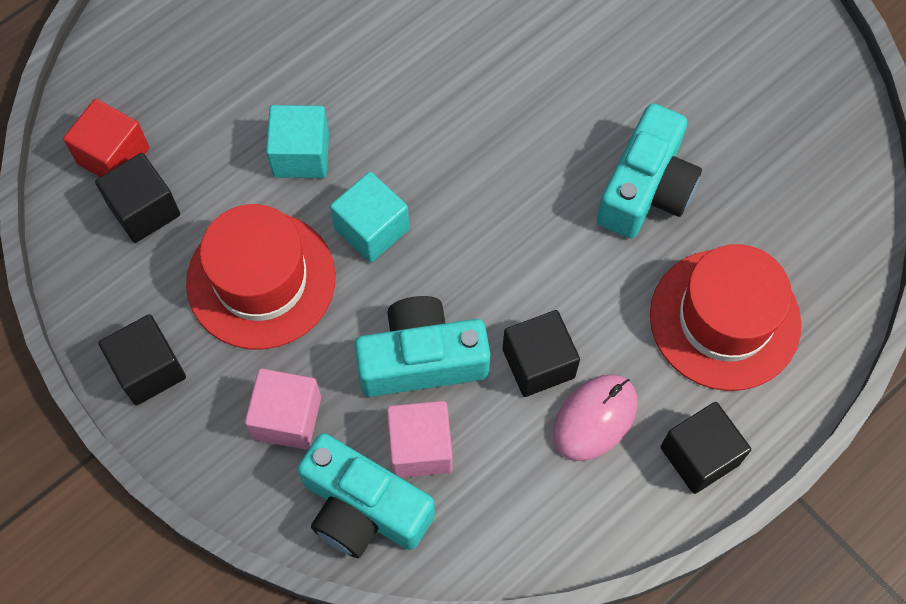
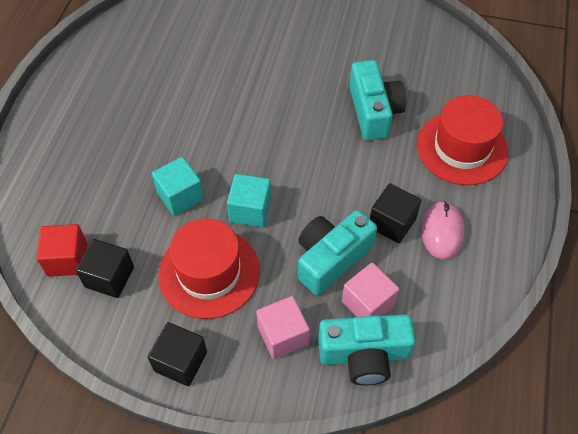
camera: 35 degrees left, 10 degrees down
black cube [661,402,751,494] -> none

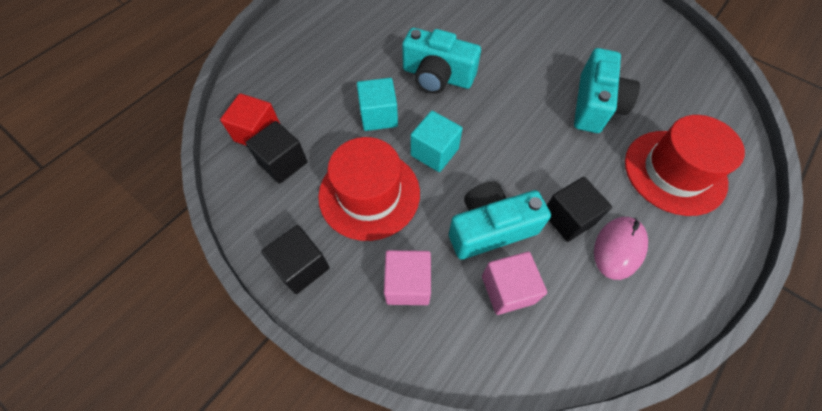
camera: 25 degrees right, 5 degrees up
turquoise camera [318,315,416,386] -> turquoise camera moved to [402,28,481,94]

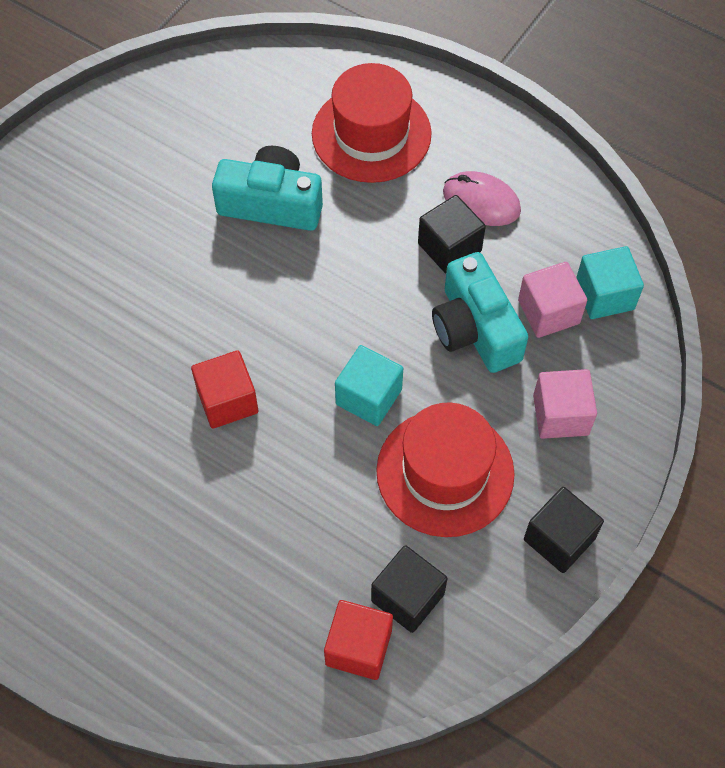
camera: 95 degrees left, 0 degrees up
turquoise cube [357,78,398,131] -> turquoise cube moved to [576,246,644,319]
turquoise camera [402,28,481,94] -> red cube [191,350,259,429]

